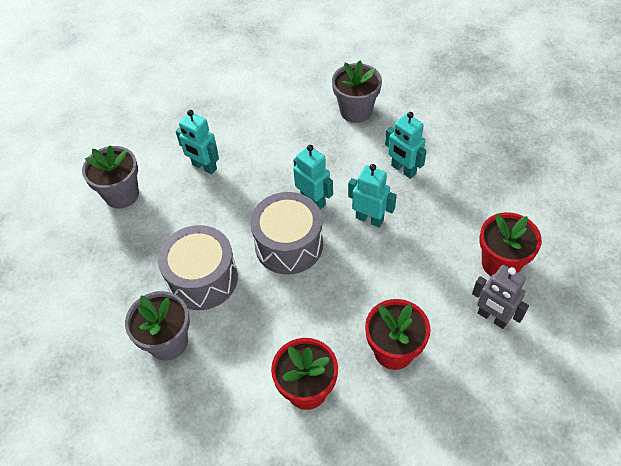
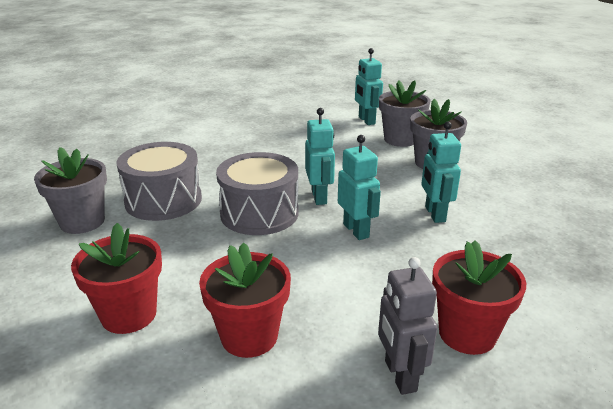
camera: 35 degrees right, 25 degrees down
grey flower pot [82,145,139,208] -> grey flower pot moved to [379,80,430,147]
turquoise robot [176,110,219,174] -> turquoise robot moved to [355,48,383,125]

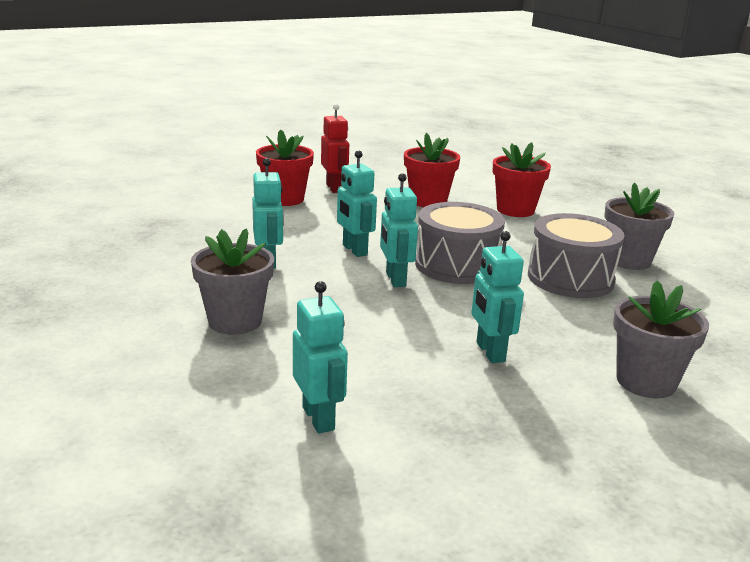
camera: 175 degrees right, 5 degrees down
grey robot [378,257,437,395] -> red robot [321,104,349,193]
grey flower pot [379,80,430,147] -> grey flower pot moved to [613,280,709,398]
none -> turquoise robot [471,231,524,363]

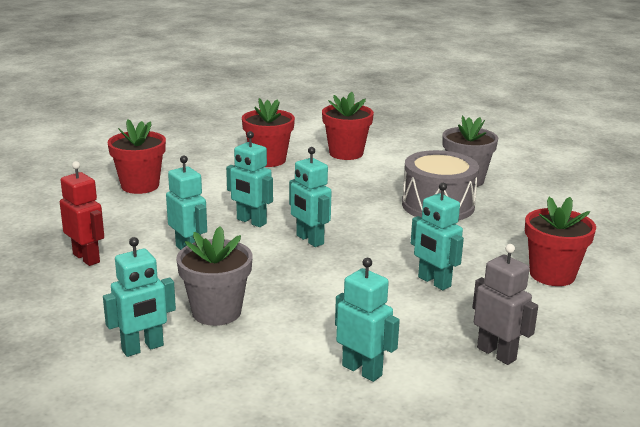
camera: 25 degrees left, 0 degrees up
red robot [321,104,349,193] -> red robot moved to [60,161,104,266]
grey drum [415,202,505,284] -> none
grey flower pot [613,280,709,398] -> red flower pot [525,197,596,286]
none -> turquoise robot [103,237,176,357]
none -> grey robot [473,244,538,365]

